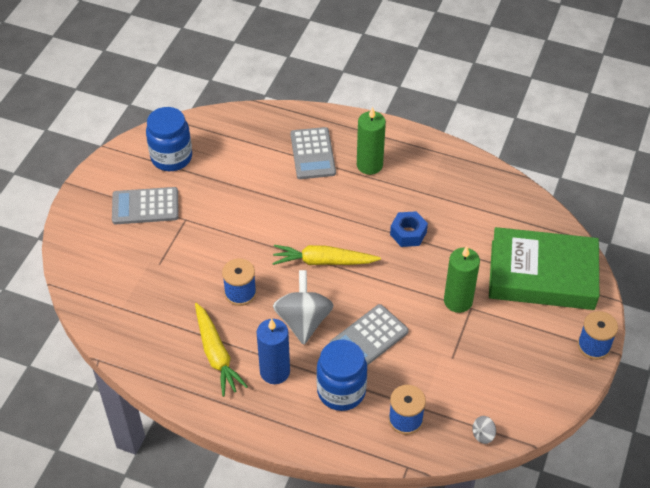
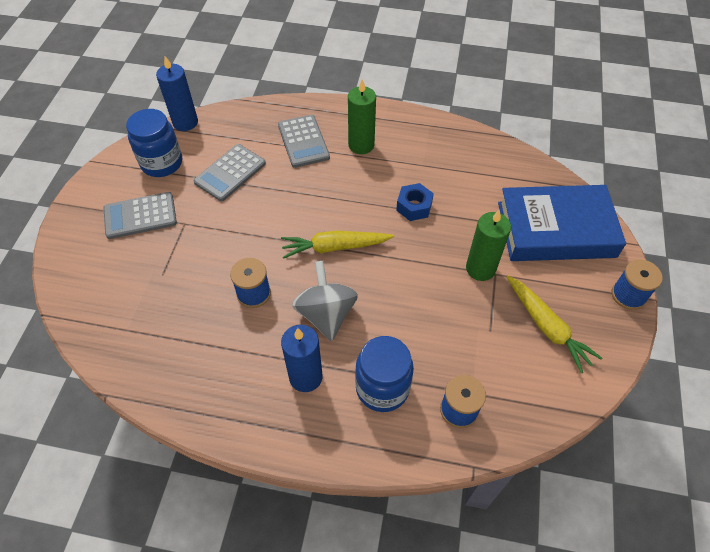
camera: 10 degrees left, 5 degrees up
yellow carrot [195,303,248,397] -> yellow carrot moved to [507,276,602,373]
grey calculator [330,304,409,366] -> grey calculator moved to [194,144,266,202]
grey spinning top [472,416,496,444] -> none
green book [489,227,599,310] -> blue book [498,185,626,261]
none -> blue candle [156,56,198,131]

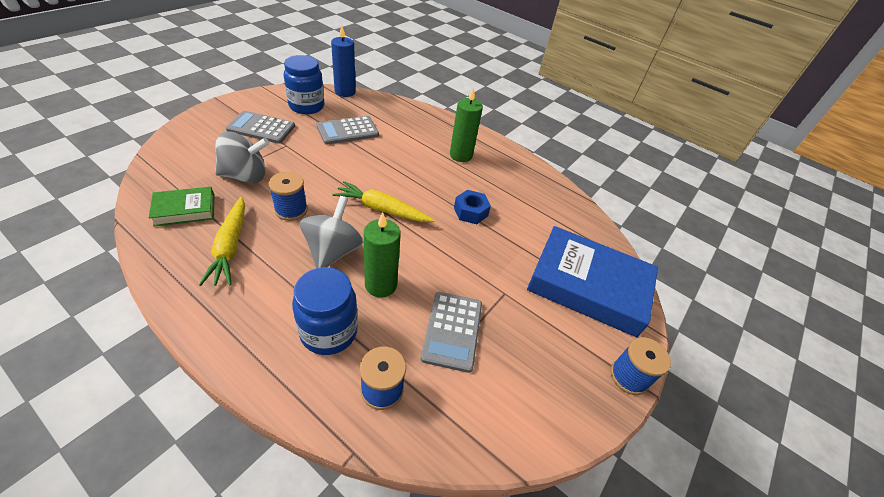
camera: 20 degrees right, 10 degrees down
grey calculator [278,115,330,168] -> grey calculator moved to [420,292,482,373]
blue candle [281,325,322,392] -> none
green candle [466,209,511,281] -> green candle moved to [364,212,401,297]
yellow carrot [507,276,602,373] -> yellow carrot moved to [199,197,245,286]
none -> green book [149,187,214,227]
none -> grey spinning top [215,132,269,183]

